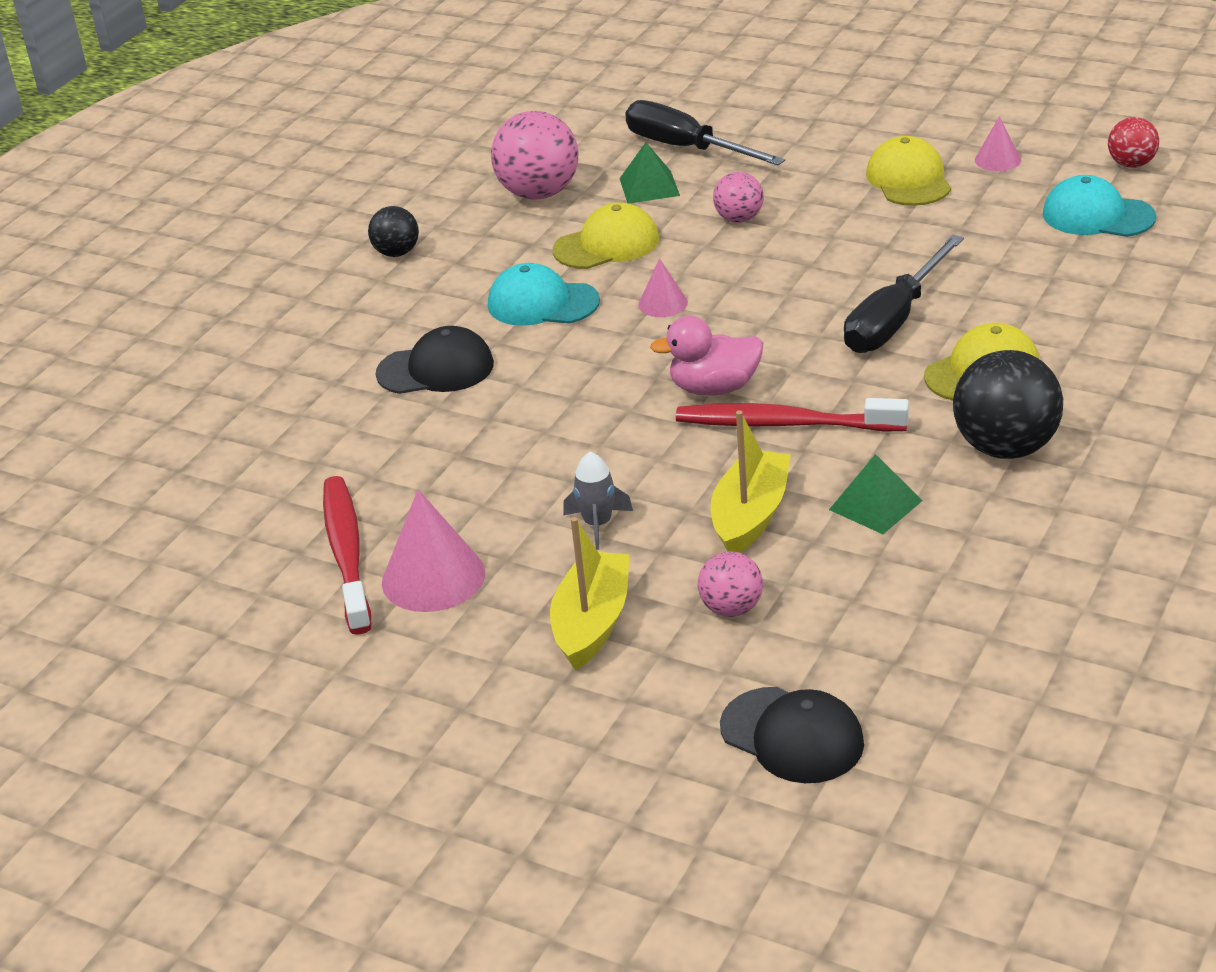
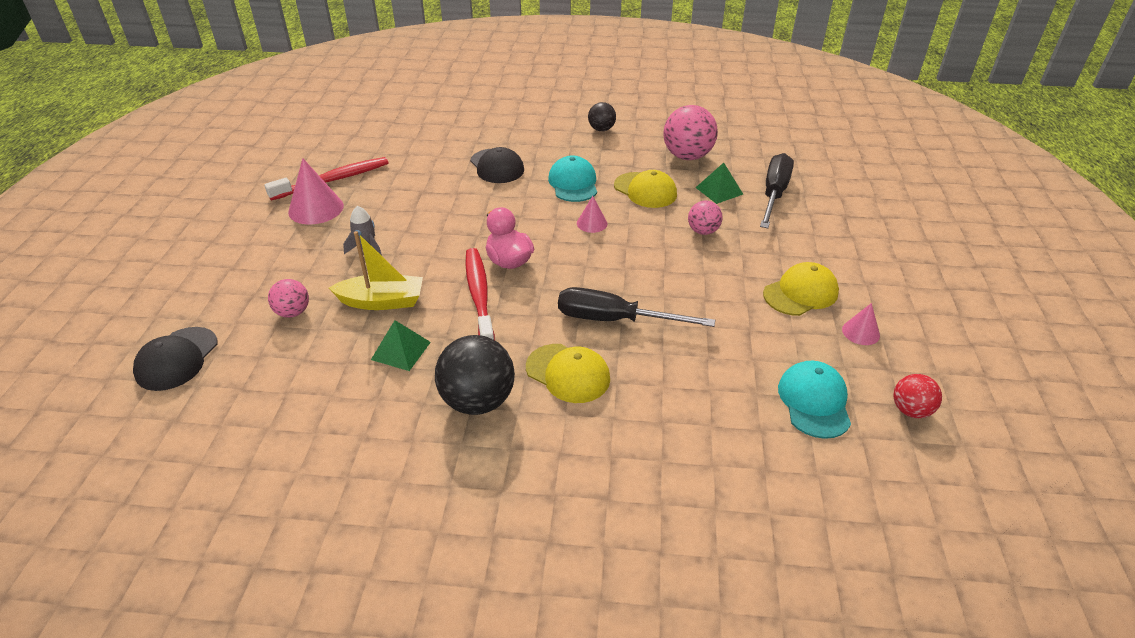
camera: 65 degrees right, 5 degrees up
yellow boat [550,517,629,670] -> none

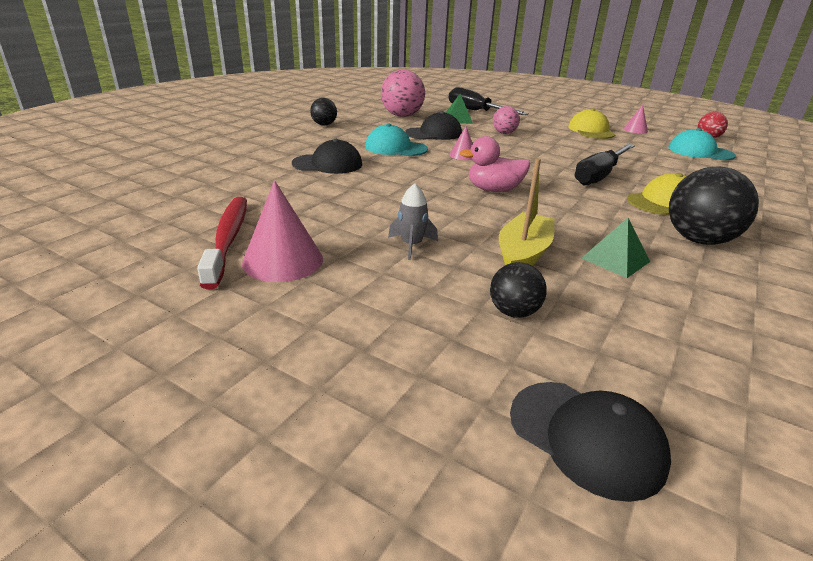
camera: 65 degrees left, 10 degrees down
pink ball [268,279,309,318] -> black ball [490,262,547,318]
red toothbrush [465,248,495,340] -> none
yellow cap [614,170,677,208] -> black cap [405,111,462,140]

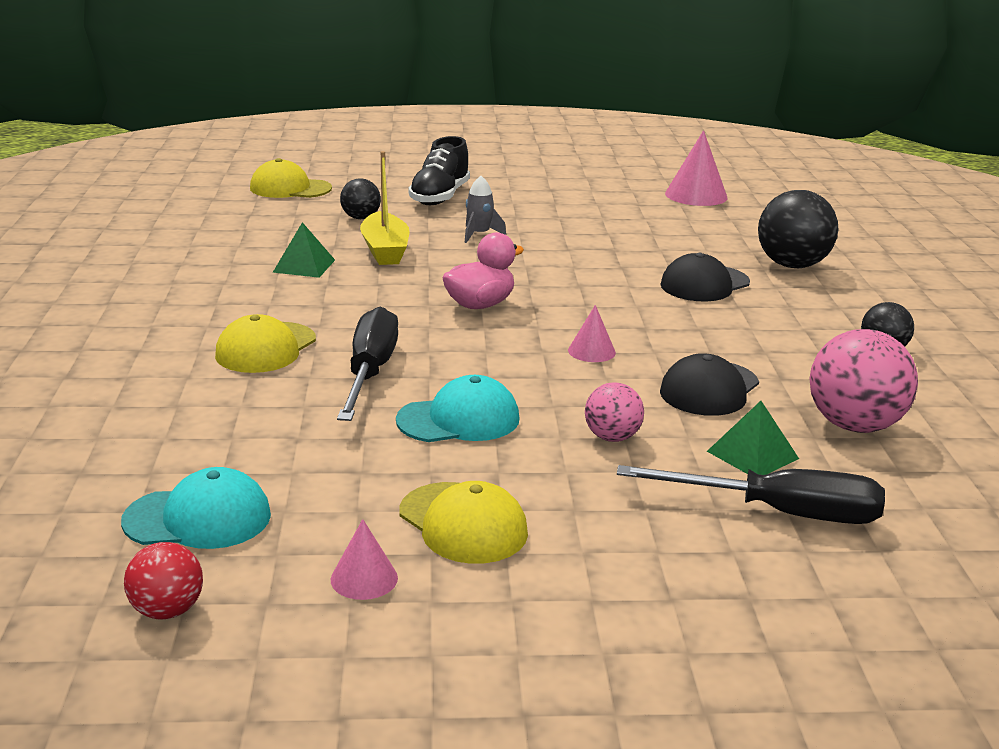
camera: 145 degrees right, 5 degrees down
red toothbrush [197,197,247,289] -> none
pink cone [242,180,323,282] -> pink cone moved to [665,130,728,206]
turquoise cap [365,123,428,156] -> turquoise cap moved to [396,375,520,442]
black cap [510,382,671,502] -> yellow cap [250,158,332,198]
black ball [669,167,759,245] -> black ball moved to [758,190,838,268]
none -> black shoe [409,136,470,205]

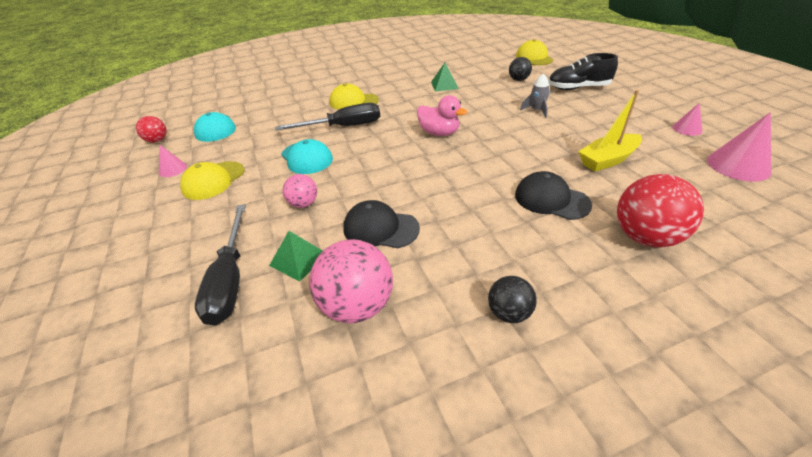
camera: 75 degrees right, 15 degrees up
yellow boat [360,151,410,265] -> yellow boat moved to [578,90,642,172]
pink cone [568,305,616,362] -> pink cone moved to [672,103,702,136]
black ball [758,190,838,268] -> red ball [617,174,704,248]

